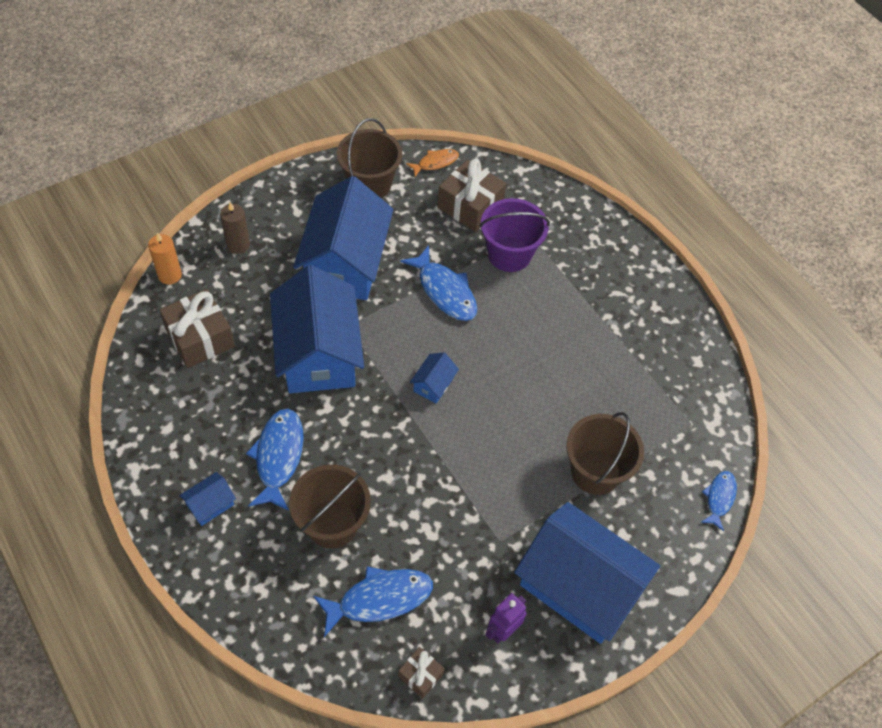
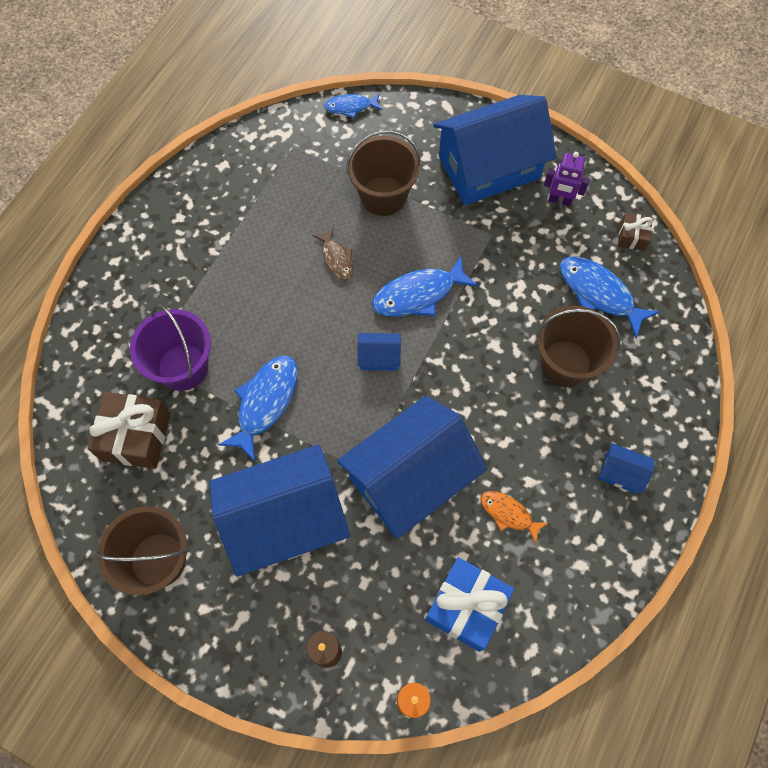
camera: 115 degrees left, 10 degrees up
brown gift [159,289,235,368] -> blue gift [425,557,514,652]
blue fish [246,408,304,511] -> blue fish moved to [372,256,478,317]
orange fish [406,149,459,177] -> orange fish moved to [480,491,549,543]
blue house [514,502,660,644] -> blue house turned 60 degrees clockwise [433,95,557,205]
none -> brown fish [313,228,353,281]

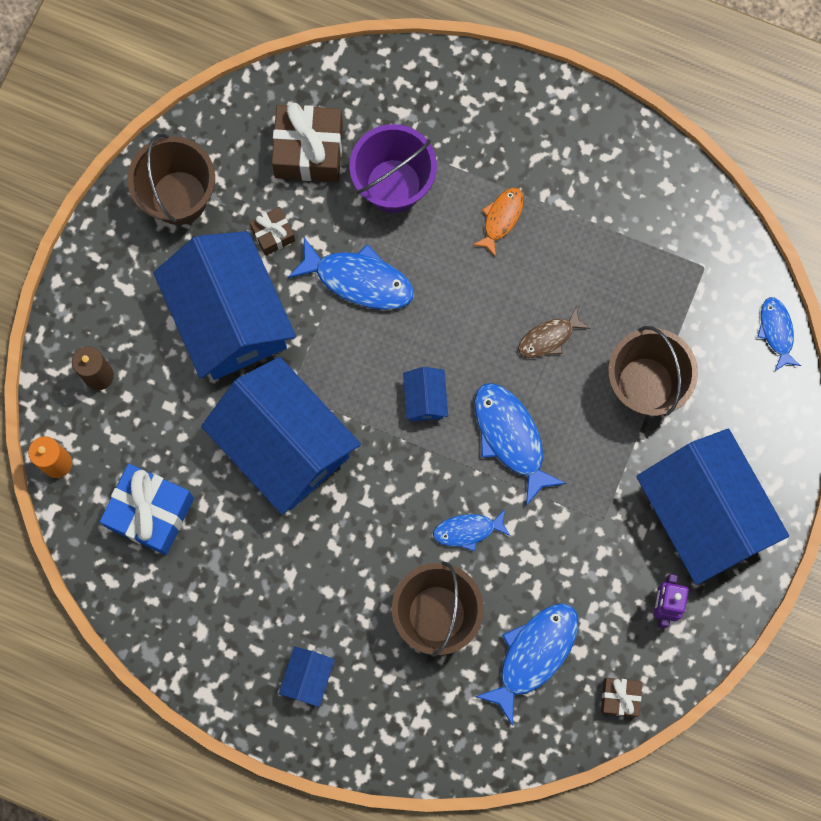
camera: 85 degrees right, 10 degrees up
orange fish [480,491,549,543] -> orange fish moved to [473,187,524,257]
none -> brown gift [249,207,295,256]
none -> blue fish [433,510,510,551]

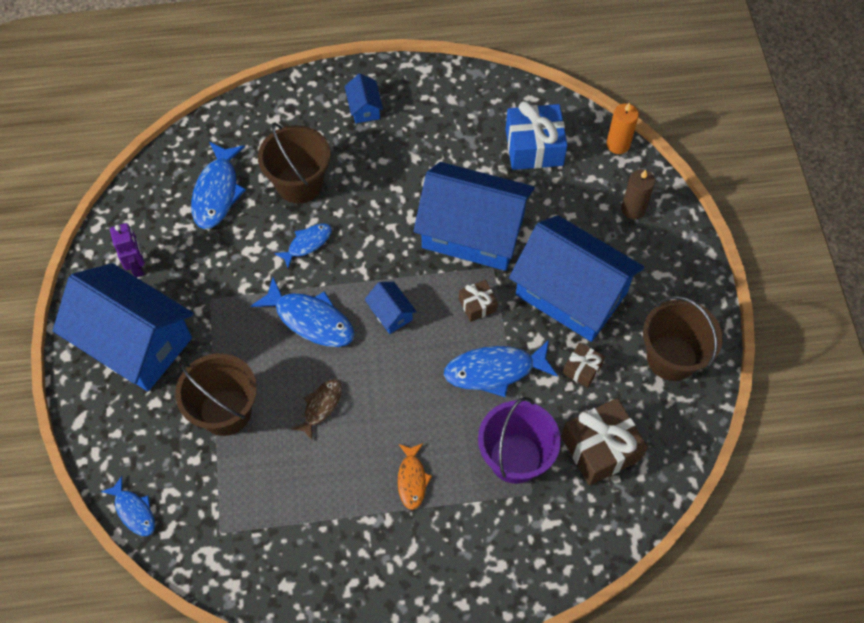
camera: 150 degrees right, 15 degrees down
brown gift [601,678,642,717] -> brown gift moved to [459,280,498,322]

